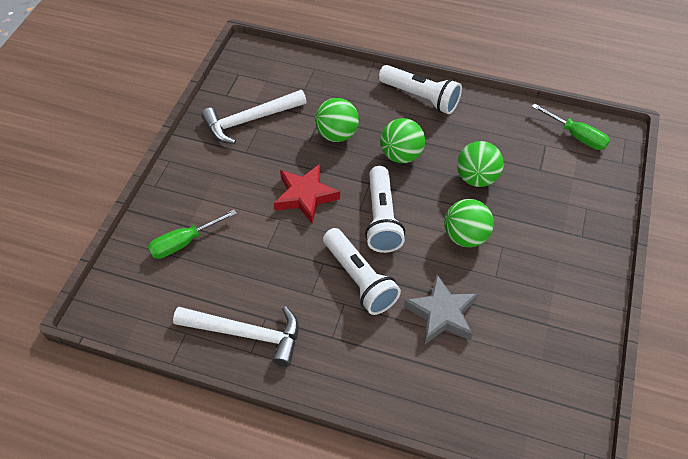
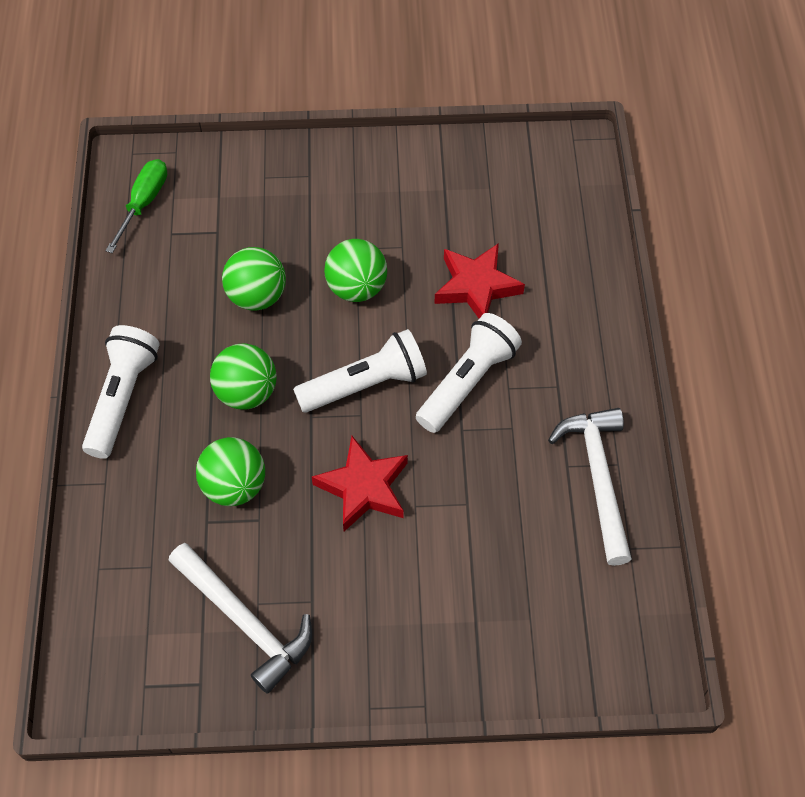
camera: 110 degrees left, 5 degrees up
green screwdriver [148,209,237,259] -> none
grey star [404,274,478,345] -> red star [434,243,525,318]

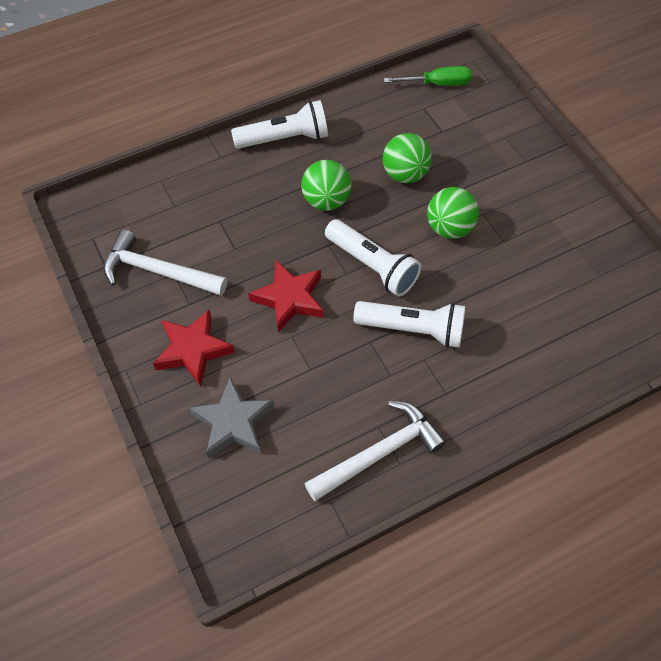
camera: 65 degrees right, 0 degrees up
white hammer [168,543,312,694] -> white hammer turned 90 degrees clockwise [103,229,227,296]
green ball [196,437,265,506] -> none
red star [434,243,525,318] -> red star moved to [153,310,235,387]
none -> grey star [189,377,274,459]

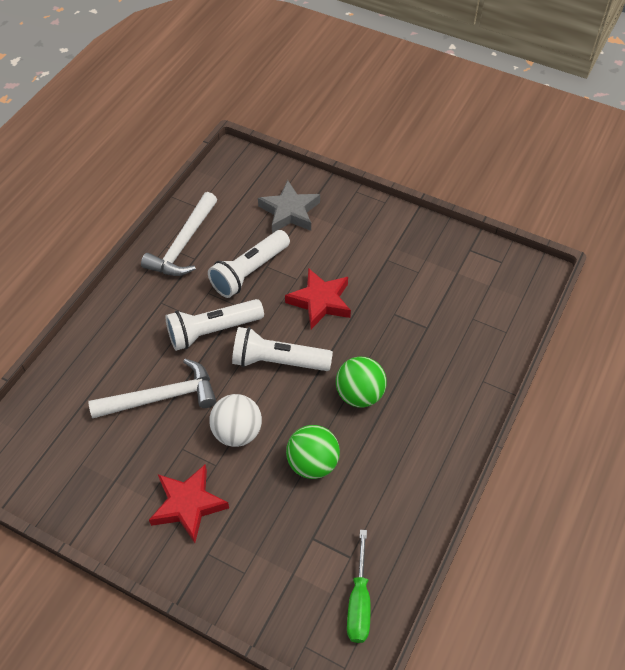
camera: 145 degrees right, 5 degrees down
white hammer [103,229,227,296] -> white hammer moved to [88,359,216,418]
red star [153,310,235,387] -> red star moved to [149,465,229,543]
white flashlight [231,100,328,149] -> white flashlight moved to [208,230,290,298]
green screwdriver [384,66,472,86] -> green screwdriver turned 45 degrees counterclockwise [347,530,371,643]
green ball [427,187,479,239] -> white ball [209,394,262,447]

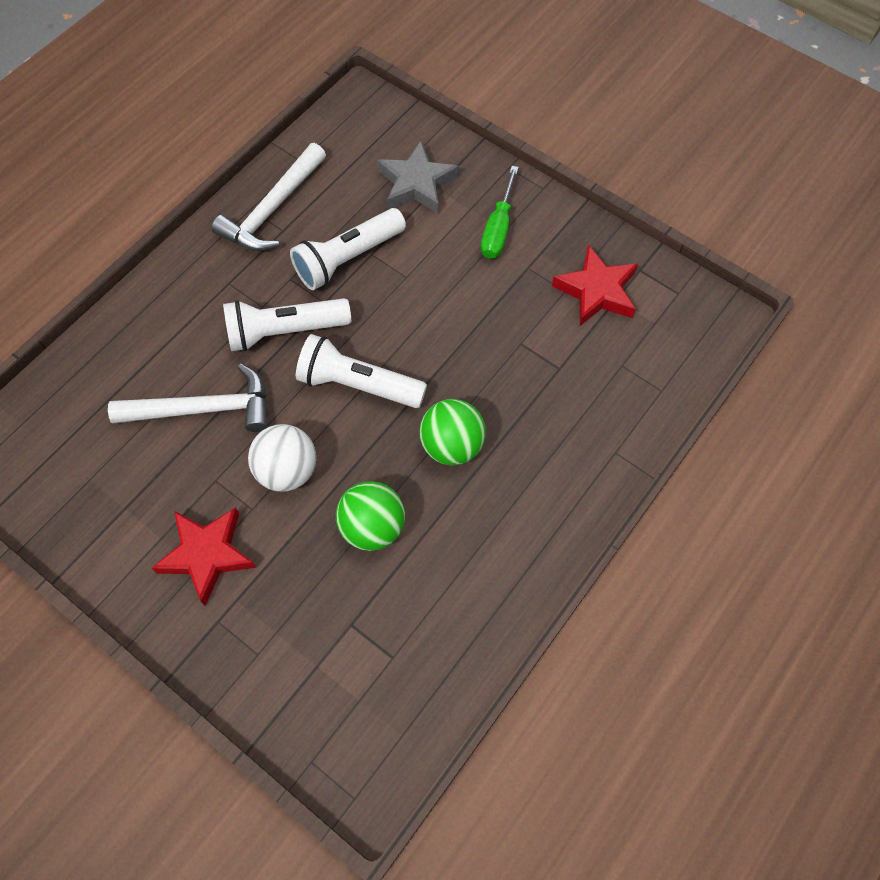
camera: 10 degrees right, 10 degrees up
red star [285,268,351,329] -> red star moved to [552,245,638,326]
green screwdriver [347,530,371,643] -> green screwdriver moved to [481,166,519,259]

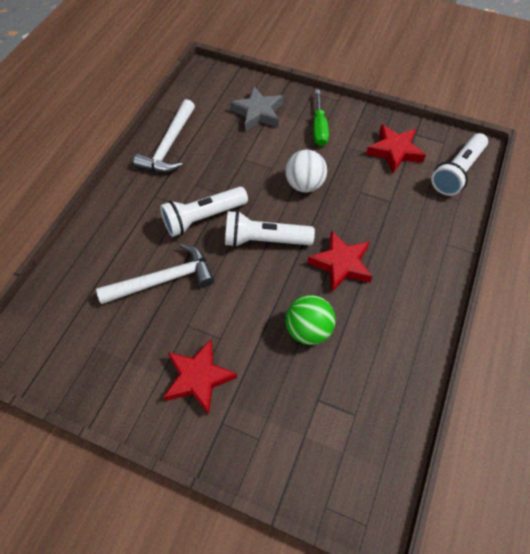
camera: 15 degrees left, 5 degrees down
white ball [248,424,316,492] -> white ball moved to [285,150,327,193]
white flashlight [290,208,406,290] -> white flashlight moved to [431,133,488,196]
green ball [419,399,486,465] -> red star [308,230,373,292]

